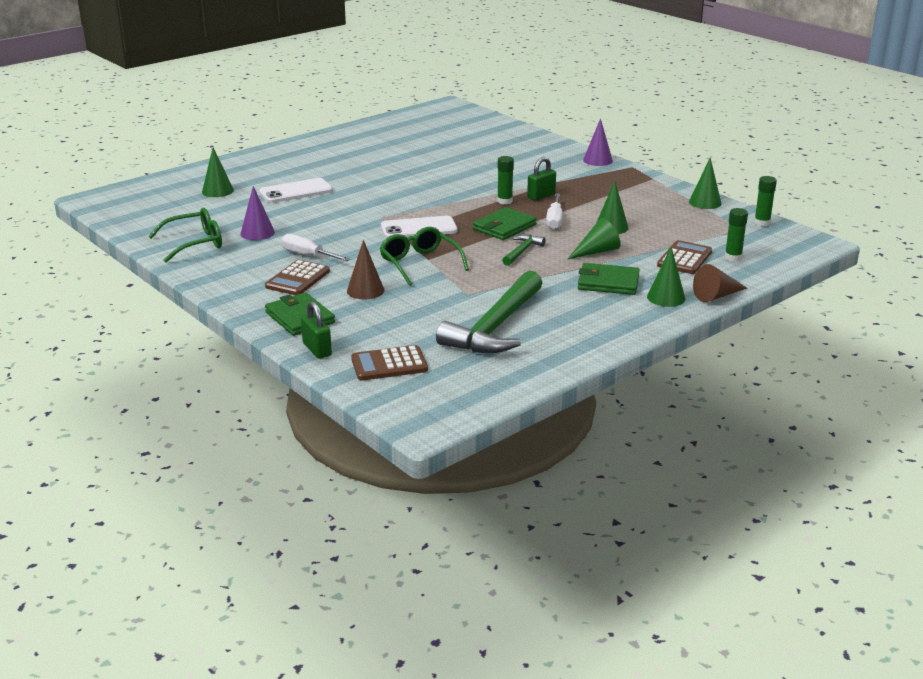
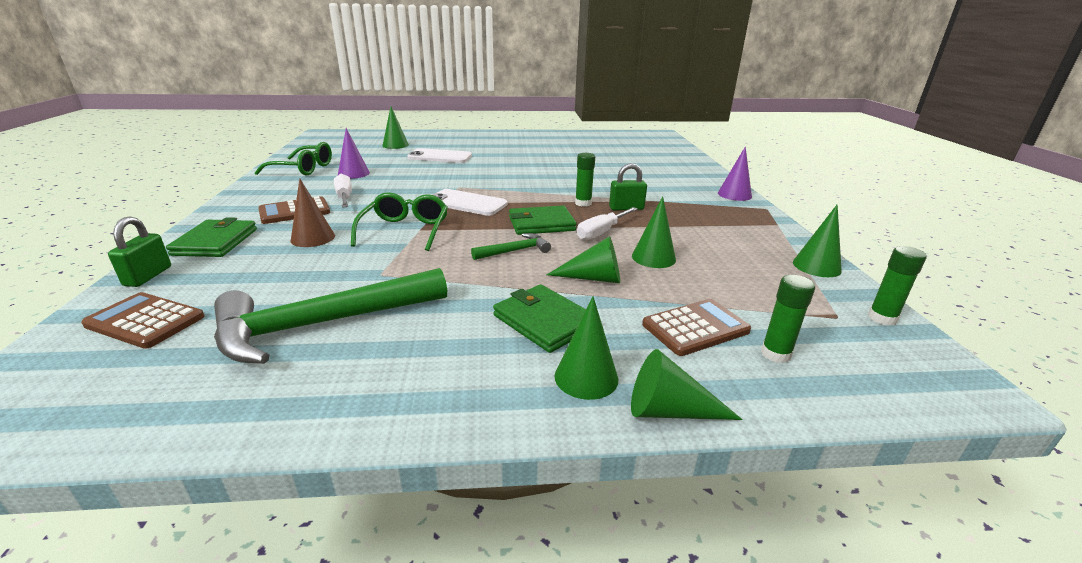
camera: 35 degrees right, 0 degrees up
brown cone [693,264,747,302] -> green cone [631,349,743,420]

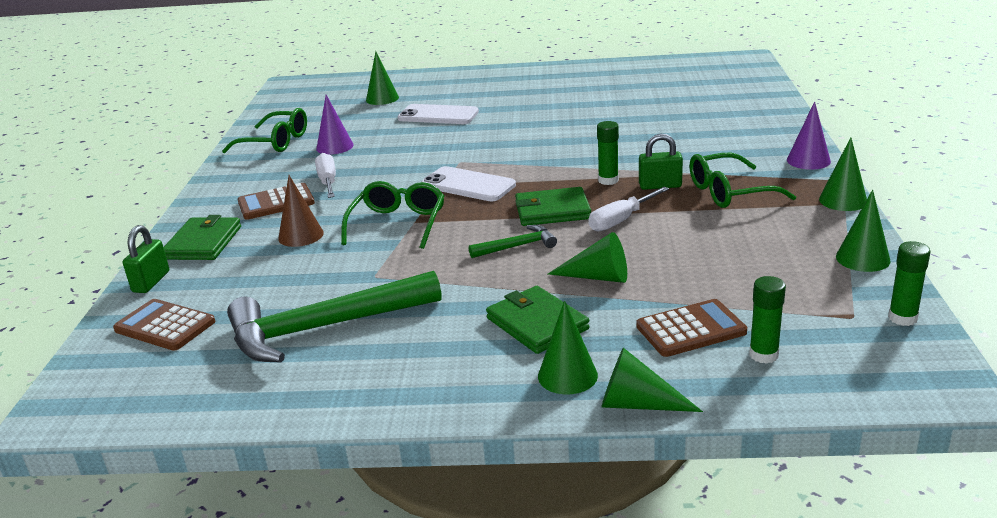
camera: 10 degrees right, 0 degrees up
green cone [632,196,676,268] -> green cone moved to [819,138,867,211]
none -> green glasses [689,153,796,208]

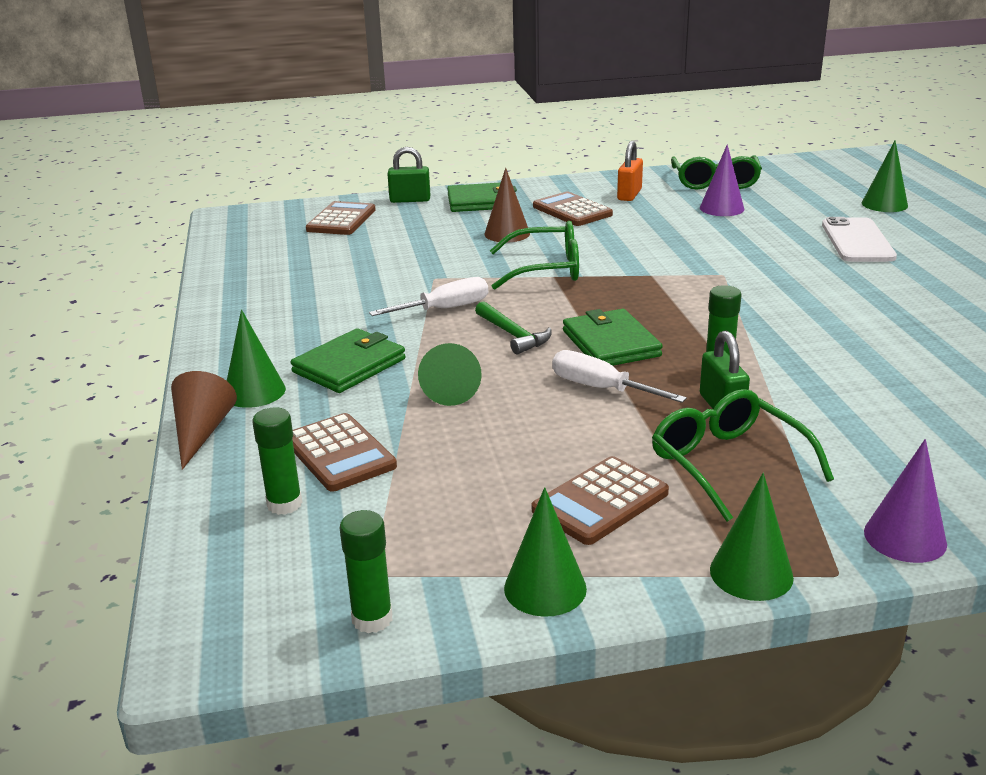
camera: 75 degrees right, 0 degrees up
green hammer [227,271,442,363] -> none
white screwdriver [315,153,336,198] -> white screwdriver moved to [369,277,488,316]
white phone [421,166,516,201] -> none
green cone [602,348,703,412] -> brown cone [171,371,237,470]
none -> brown calculator [532,456,669,545]
none -> orange padlock [617,141,643,201]

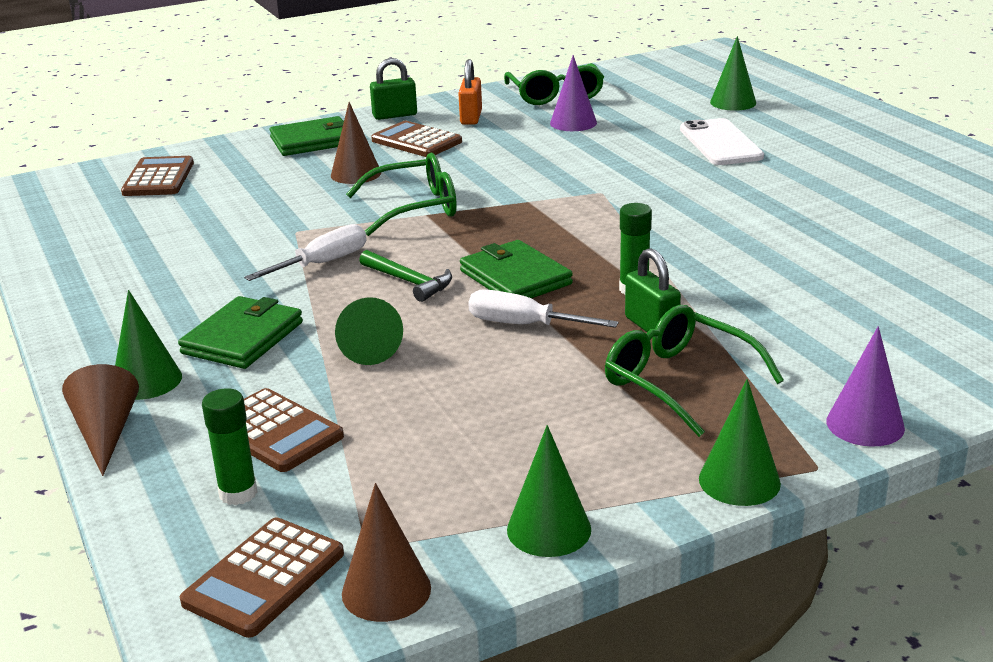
camera: 15 degrees left, 0 degrees up
green glue stick [340,510,392,633] -> brown cone [342,483,431,622]
green padlock [387,147,430,203] -> green padlock moved to [370,58,417,120]
brown calculator [532,456,669,545] -> brown calculator moved to [180,517,344,638]

